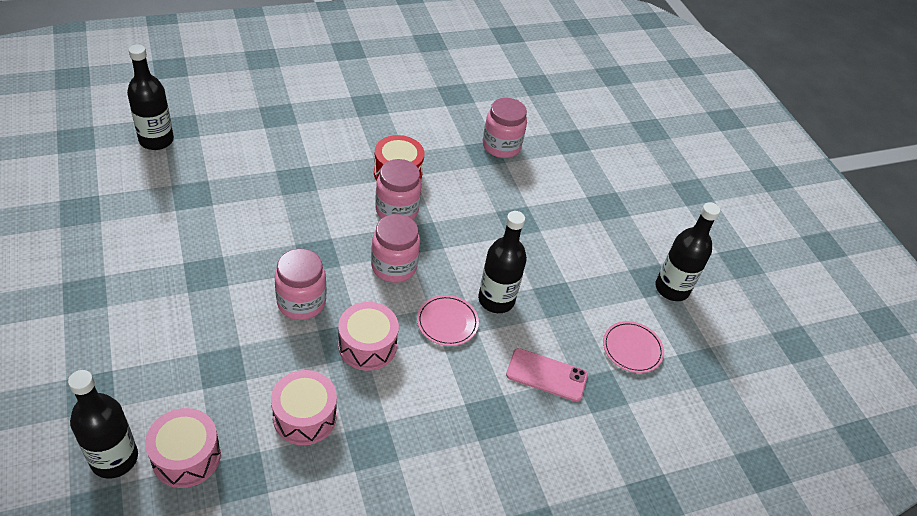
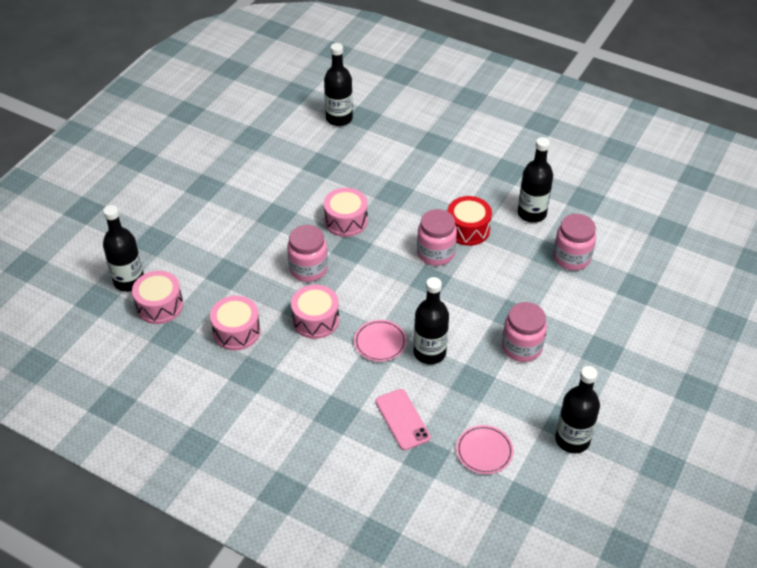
camera: 55 degrees right, 0 degrees up
pink jar [371,214,420,283] -> pink jar moved to [502,302,547,362]
none -> pink drum [324,188,368,237]
none -> black bottle [518,137,553,223]

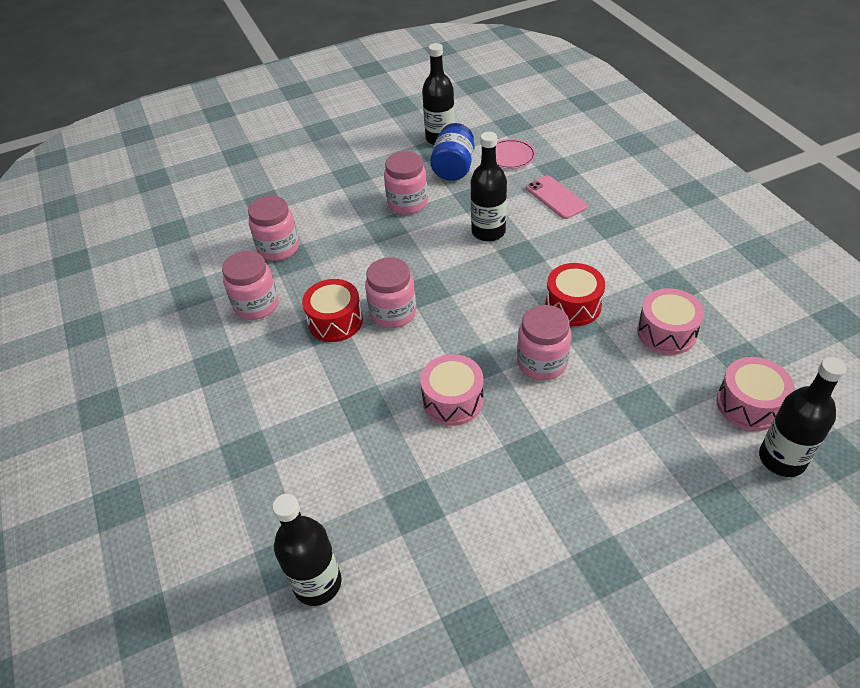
camera: 140 degrees left, 0 degrees up
pink drum [291,284,339,339] -> red drum [545,263,605,326]
pink plate [354,320,407,362] -> none
pink phone [375,389,431,450] -> pink phone turned 45 degrees counterclockwise [526,175,588,219]
black bottle [518,137,553,223] -> pink jar [222,251,278,320]
none -> blue jar [430,123,474,181]

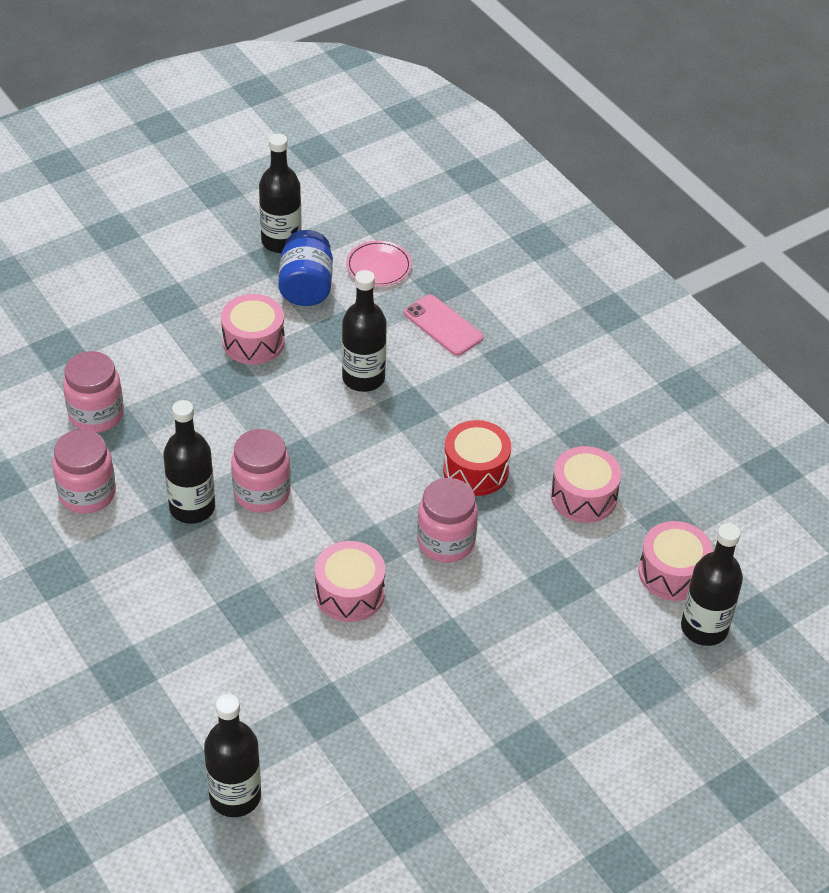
camera: 15 degrees left, 0 degrees up
red drum [302,279,363,342] -> black bottle [163,400,215,524]
pink jar [384,151,428,214] -> pink drum [221,294,285,364]

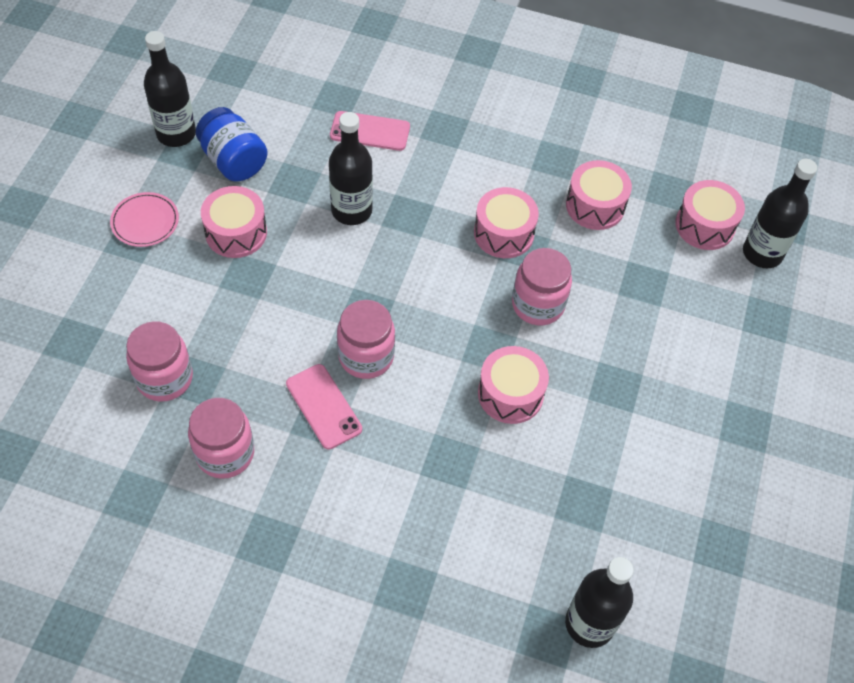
camera: 40 degrees left, 10 degrees up
black bottle [163,400,215,524] -> pink phone [286,364,362,450]
pink plate [346,241,412,287] -> pink plate moved to [110,192,179,247]
red drum [443,420,511,496] -> pink drum [474,187,539,258]

